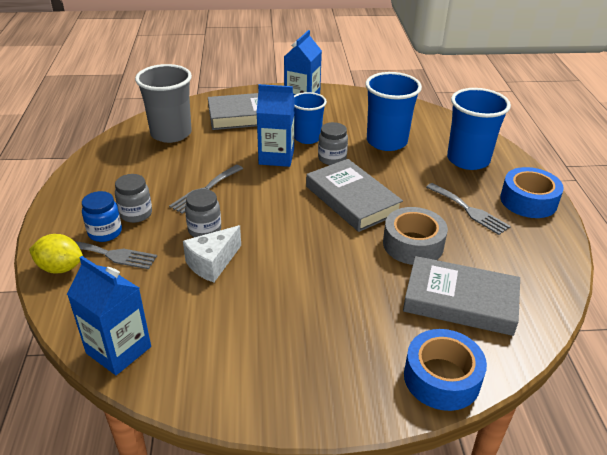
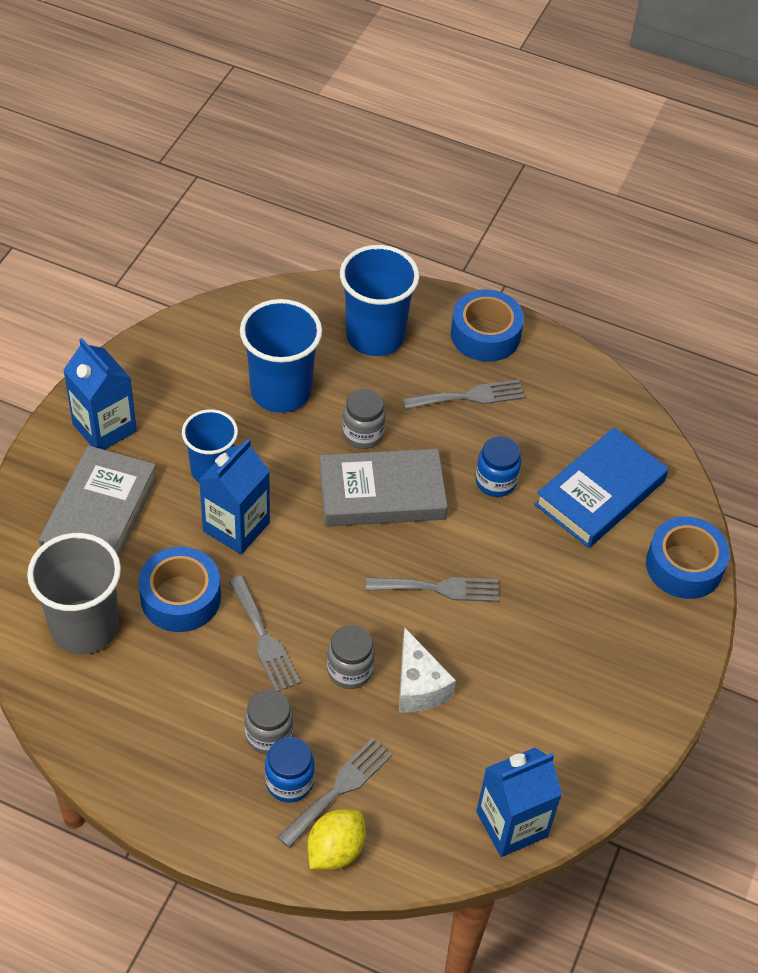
camera: 65 degrees left, 15 degrees up
grey jar [318,122,348,165] -> grey jar moved to [342,389,386,449]
grey tape [383,207,448,265] -> blue jar [475,436,521,497]
grey book [403,256,520,336] -> blue book [534,427,669,548]
none -> blue tape [138,547,221,632]
none -> grey fork [366,577,499,602]

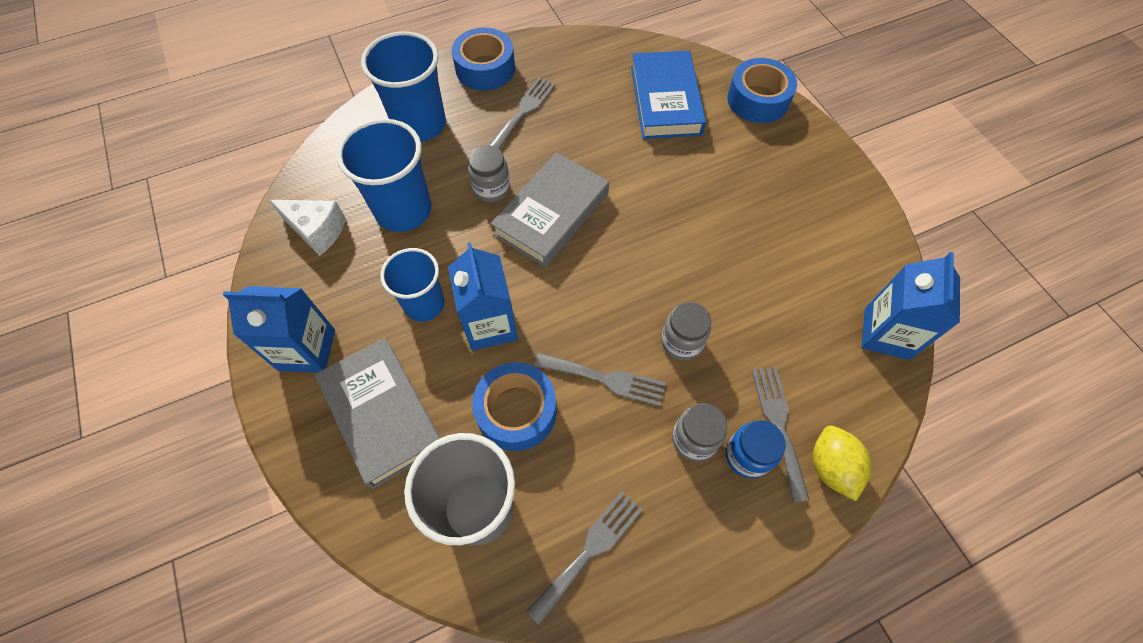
camera: 45 degrees left, 10 degrees up
grey fork [366,577,499,602] -> grey fork moved to [526,491,643,625]
white cheese [399,627,456,712] -> white cheese moved to [269,200,346,256]
blue jar [475,436,521,497] -> none

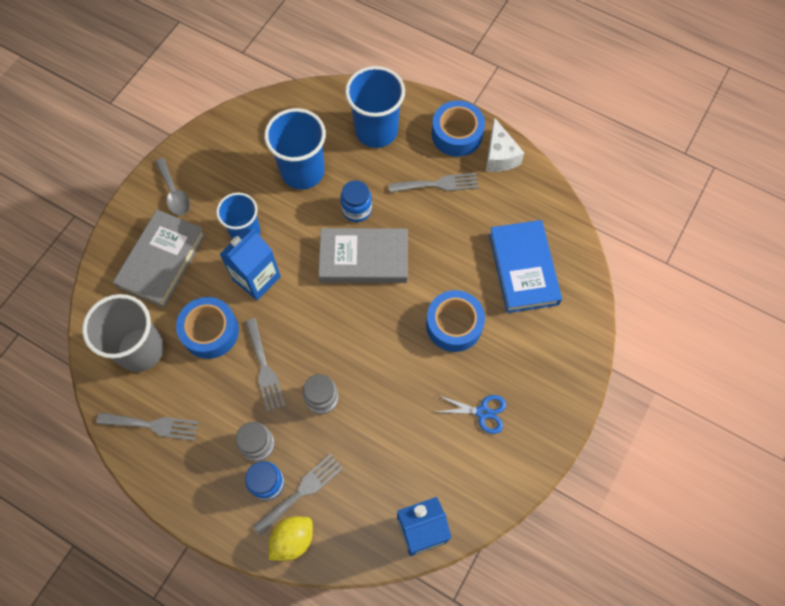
camera: 55 degrees right, 5 degrees up
blue carton [223,286,335,373] -> grey spoon [155,158,190,216]
white cheese [269,200,346,256] -> white cheese moved to [486,117,524,172]
grey jar [468,145,510,203] -> blue jar [340,180,372,222]
blue book [631,51,706,139] -> blue book turned 60 degrees counterclockwise [489,220,562,313]
blue tape [727,58,797,123] -> blue tape moved to [426,290,485,352]
none -> blue scissors [436,395,506,434]

